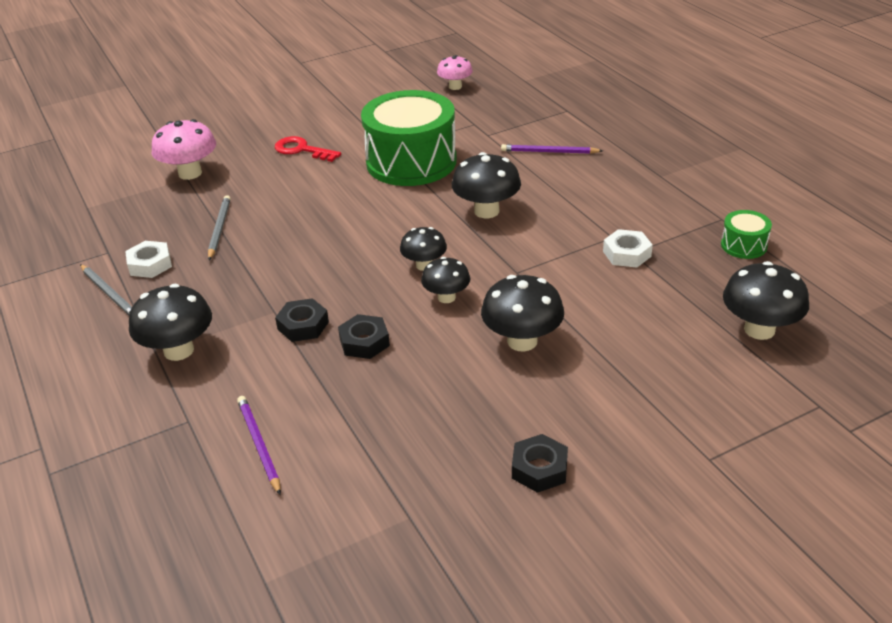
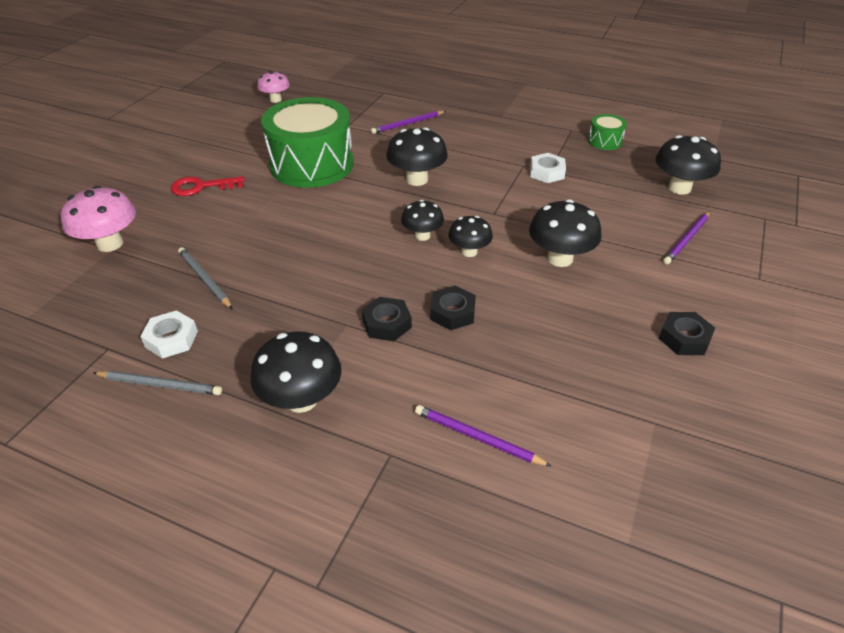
camera: 40 degrees left, 5 degrees up
none -> purple pencil [663,211,710,264]

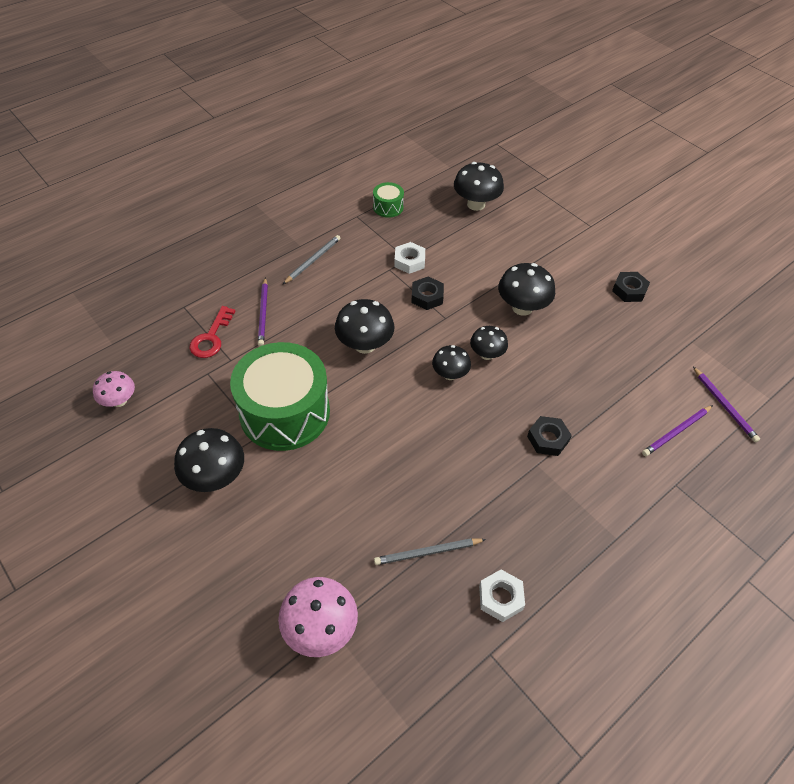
camera: 65 degrees left, 10 degrees up
grey pencil [93,370,222,395] -> grey pencil moved to [283,235,341,284]
red key [171,176,244,196] -> red key moved to [189,306,235,358]
black mushroom [250,331,341,413] -> black mushroom moved to [174,428,244,492]
black nut [430,286,476,330] -> black nut moved to [411,276,444,310]
purple pencil [663,211,710,264] -> purple pencil moved to [693,367,760,442]

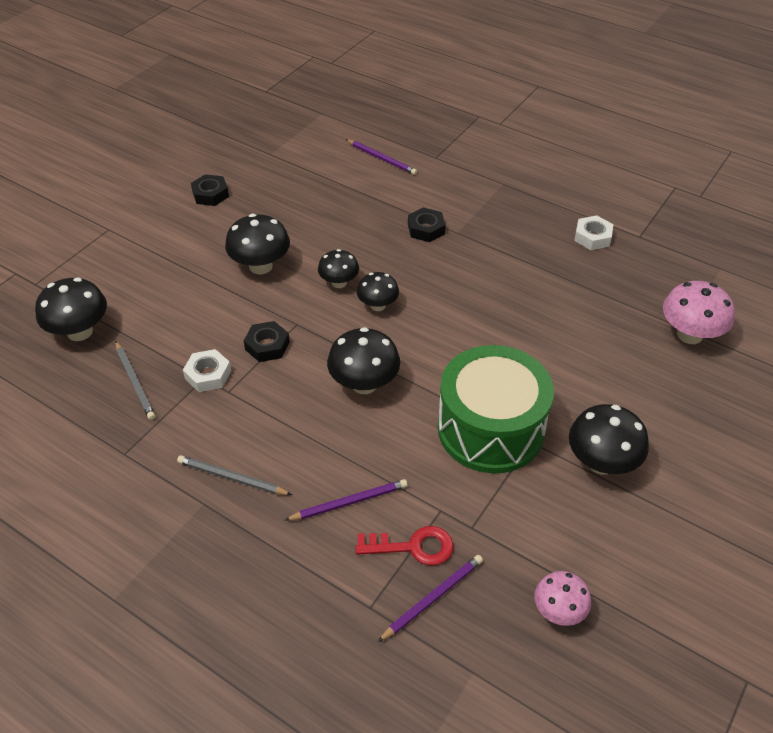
camera: 105 degrees left, 5 degrees down
green drum [373,182,404,218] -> none
grey pencil [374,538,486,565] -> grey pencil moved to [115,341,155,420]
purple pencil [693,367,760,442] -> purple pencil moved to [378,555,483,642]

